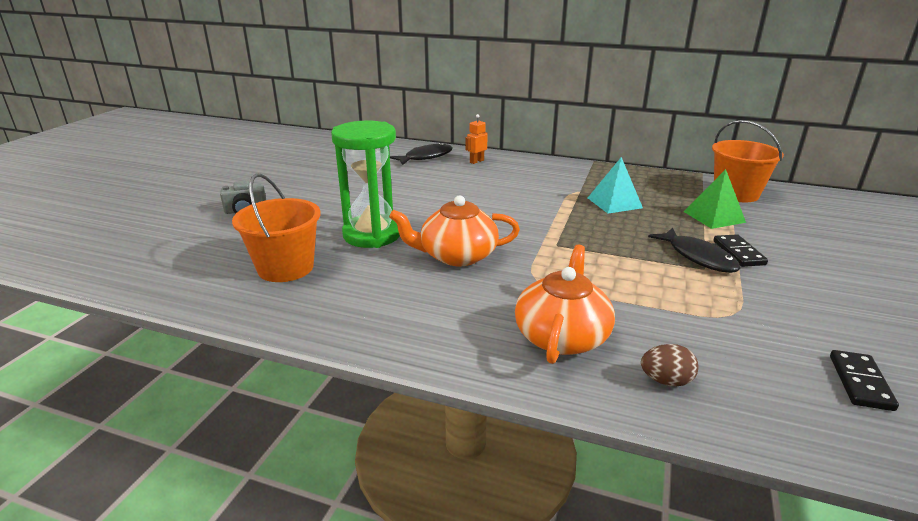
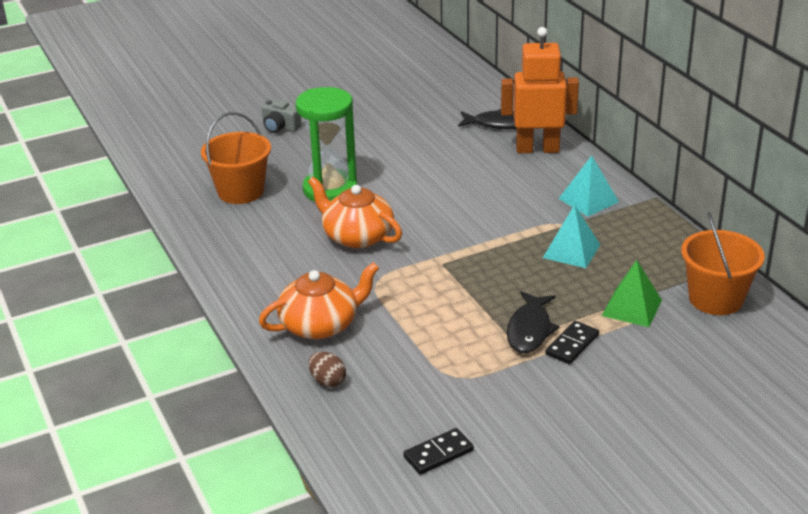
camera: 45 degrees right, 5 degrees up
orange robot [465,114,488,164] -> orange robot [501,27,579,153], size x2.33
none -> turquoise pyramid [559,156,619,216]

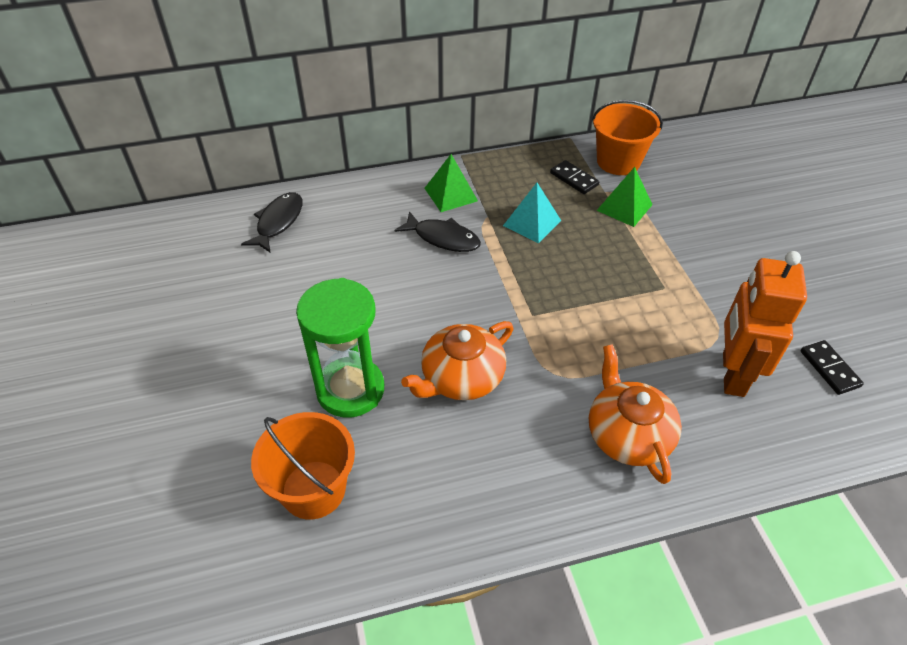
camera: 80 degrees left, 15 degrees up
grey camera [262,99,302,133] -> none
brown egg [309,352,346,387] -> none
orange robot [501,27,579,153] -> orange robot moved to [723,251,807,397]
black fish [507,291,560,353] -> black fish moved to [394,211,481,252]
black domino [545,321,599,364] -> black domino moved to [550,160,599,194]
turquoise pyramid [559,156,619,216] -> green pyramid [425,154,478,212]

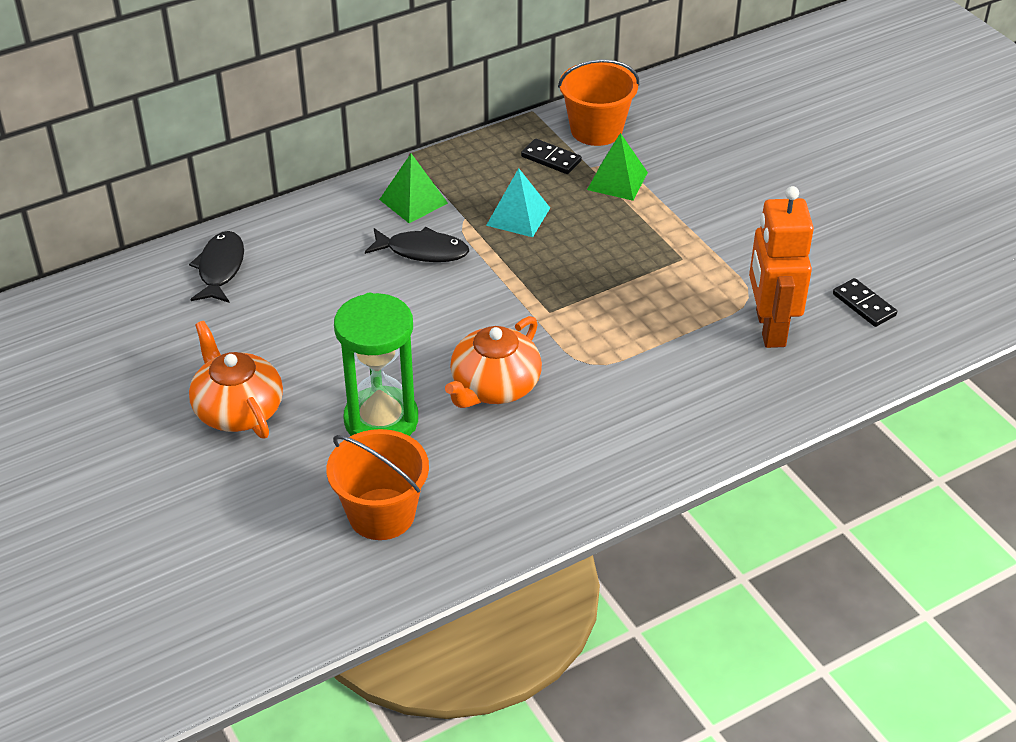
camera: 15 degrees left, 5 degrees down
orange teapot [589,344,682,484] -> orange teapot moved to [189,321,283,438]

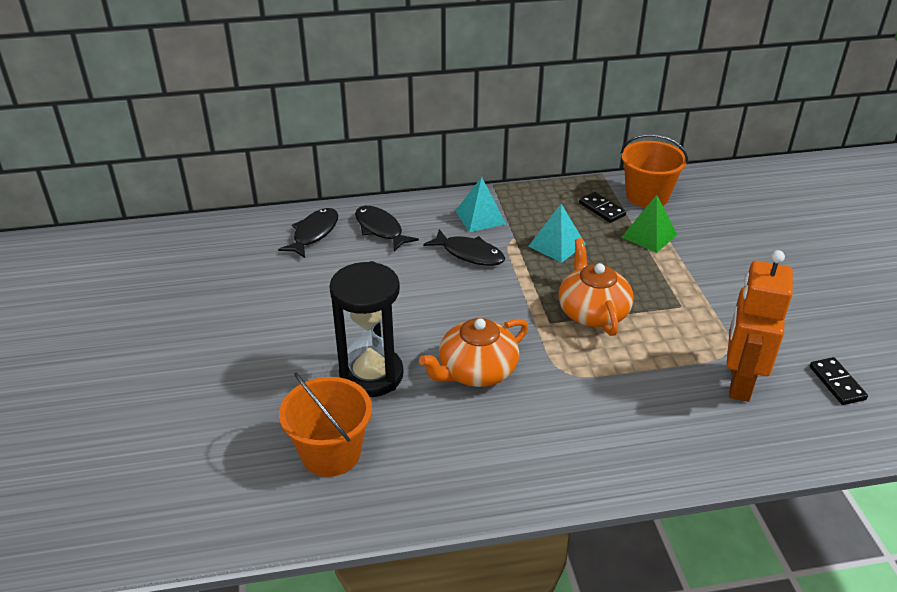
camera: 20 degrees right, 5 degrees down
orange teapot [189,321,283,438] -> orange teapot moved to [558,238,634,336]
green hourglass [334,293,418,436] -> black hourglass [329,261,404,397]
green pyramid [379,153,448,223] -> turquoise pyramid [456,177,506,232]
none -> black fish [355,206,419,251]

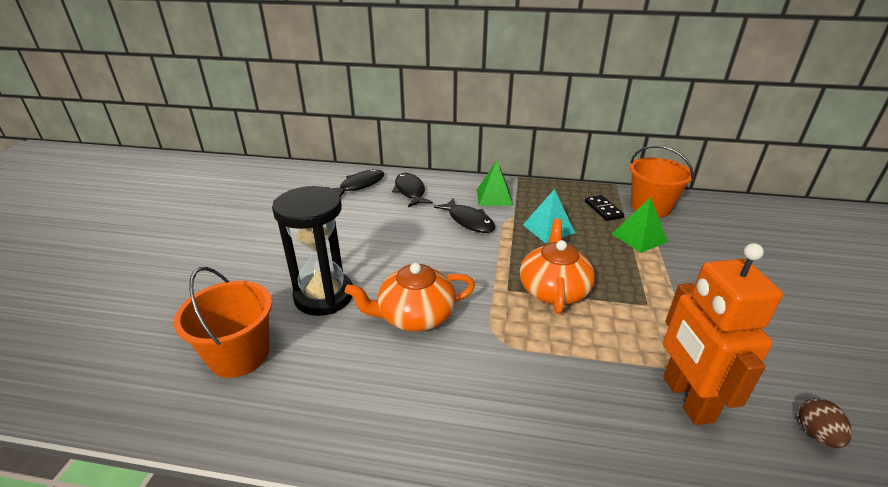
camera: 20 degrees right, 5 degrees down
turquoise pyramid [456,177,506,232] -> green pyramid [477,161,513,206]
orange robot [727,250,793,402] -> orange robot turned 45 degrees counterclockwise [663,243,783,425]
black domino [810,357,868,405] -> brown egg [799,398,852,448]

